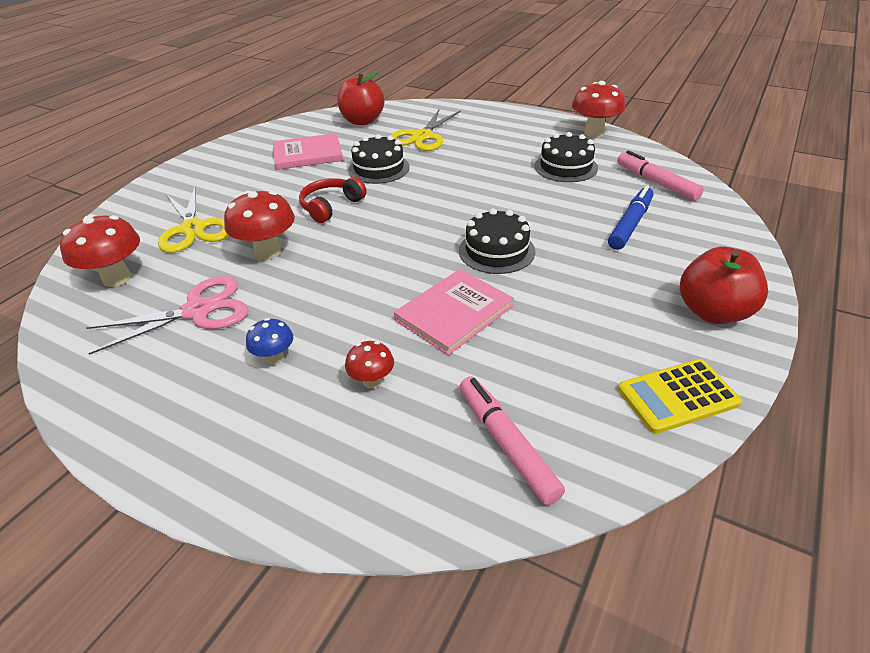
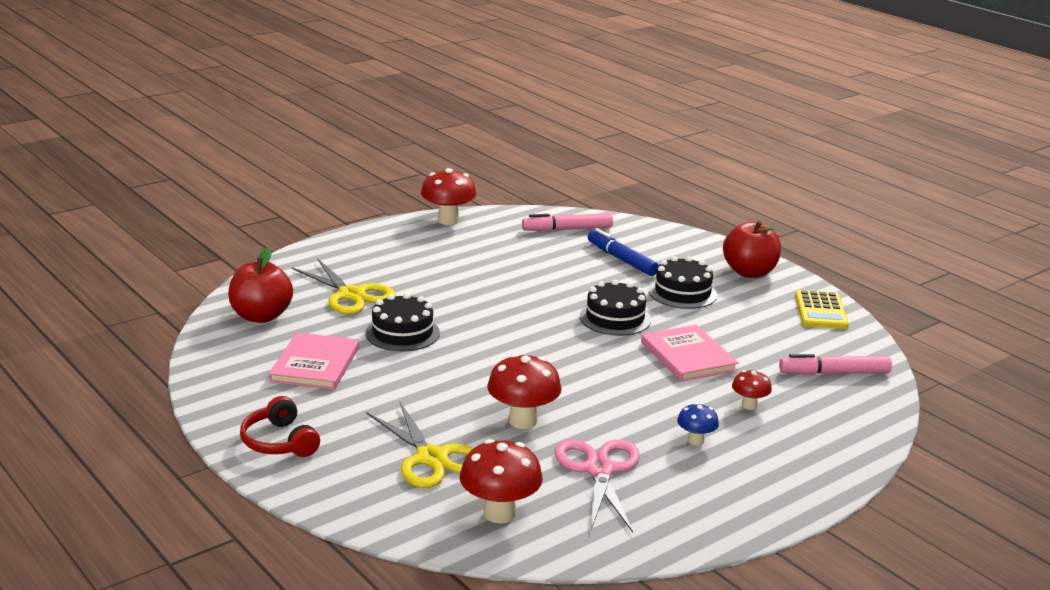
camera: 70 degrees left, 15 degrees down
yellow scissors [158,186,229,253] -> yellow scissors turned 60 degrees clockwise [367,402,473,488]
red headphones [299,177,366,223] -> red headphones moved to [240,396,320,457]
black cake [534,132,598,182] -> black cake moved to [649,256,717,309]

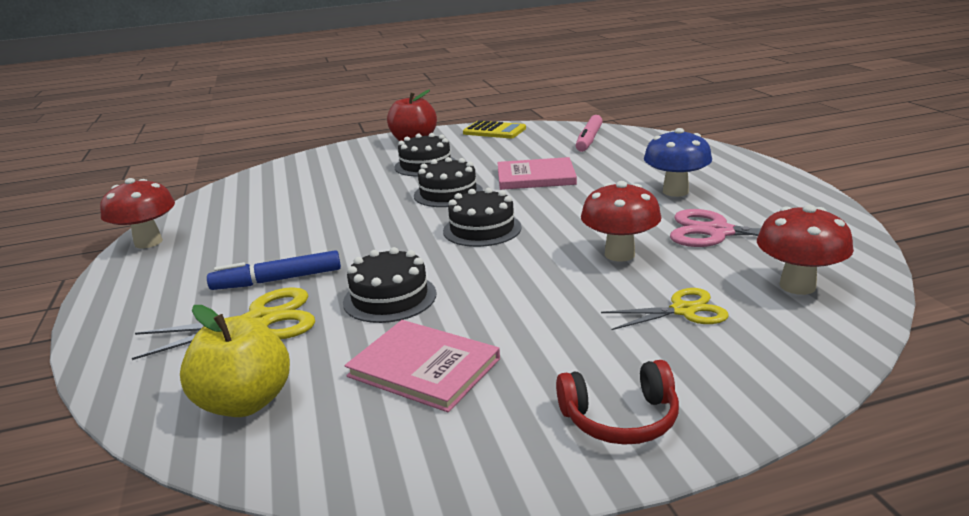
camera: 65 degrees left, 0 degrees up
red apple [228,247,293,323] -> yellow apple [180,305,290,417]
yellow scissors [367,402,473,488] -> yellow scissors [601,288,729,330], size x0.67
pink marker [522,213,613,231] -> none
blue marker [588,228,659,276] -> blue marker moved to [207,250,341,290]
blue mushroom [677,403,719,445] -> blue mushroom [644,128,712,197], size x1.81
red mushroom [732,370,772,410] -> none
none -> black cake [443,188,522,247]

